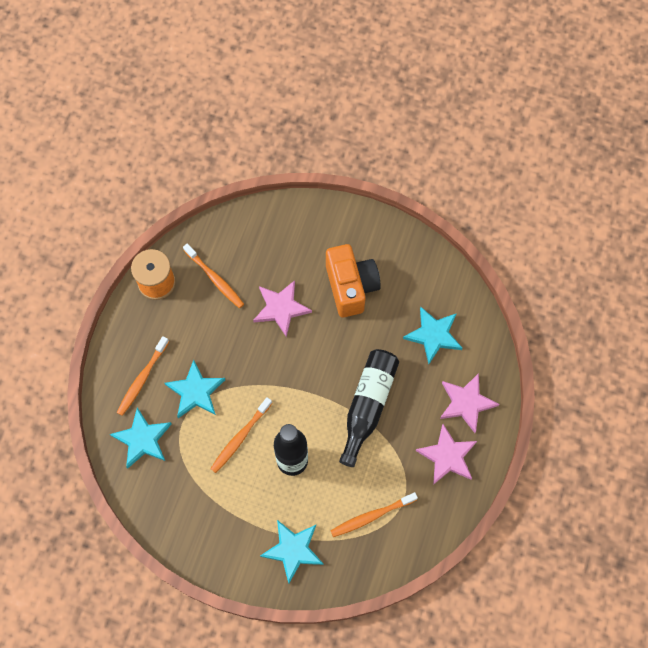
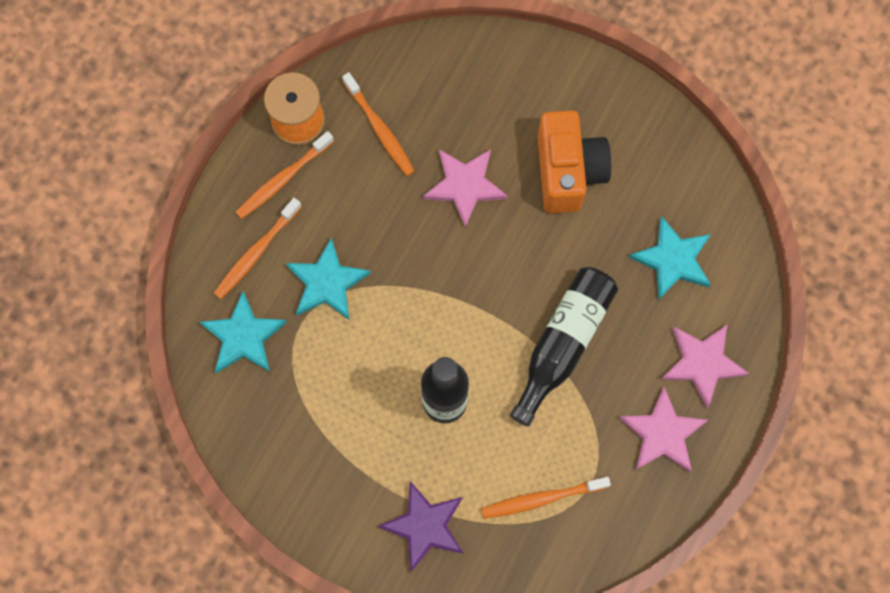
camera: 10 degrees right, 5 degrees up
orange toothbrush [210,397,272,473] -> orange toothbrush moved to [235,131,334,219]
turquoise star [260,520,324,584] -> purple star [378,481,464,572]

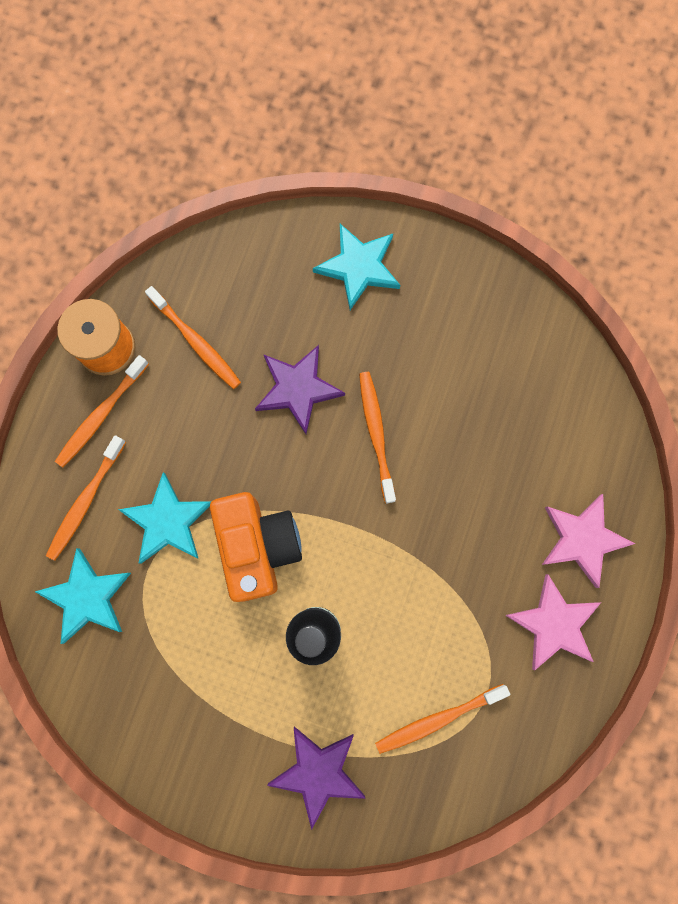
camera: 10 degrees left, 5 degrees up
pink star [423,149,507,228] -> purple star [255,345,345,434]
black bottle [510,267,618,427] -> none
orange camera [537,110,611,213] -> orange camera moved to [210,492,302,602]
turquoise star [629,216,711,300] -> turquoise star moved to [313,224,400,310]
none -> orange toothbrush [359,372,396,503]

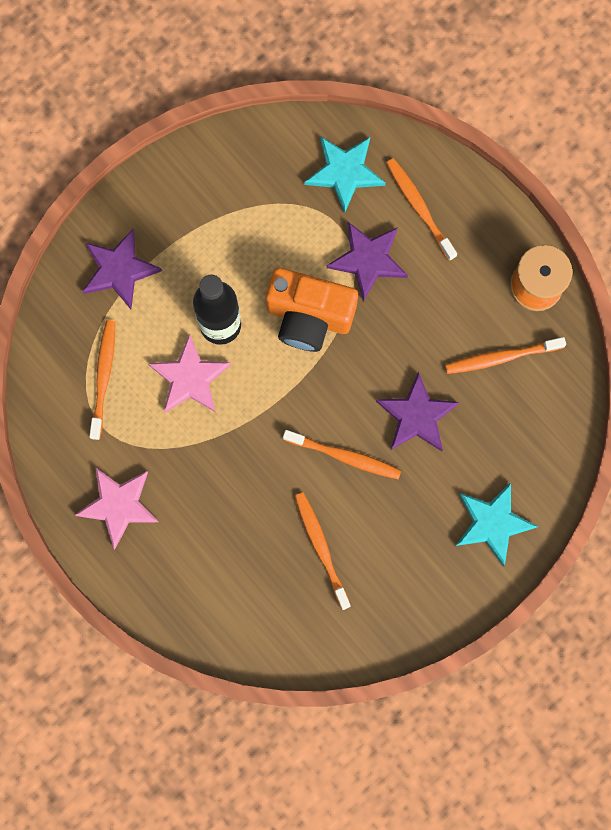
camera: 120 degrees right, 0 degrees up
orange toothbrush [55,355,149,467] -> orange toothbrush moved to [295,492,351,610]
turquoise star [118,472,211,564] -> purple star [326,222,408,301]
pink star [542,494,635,588] -> pink star moved to [148,334,231,413]

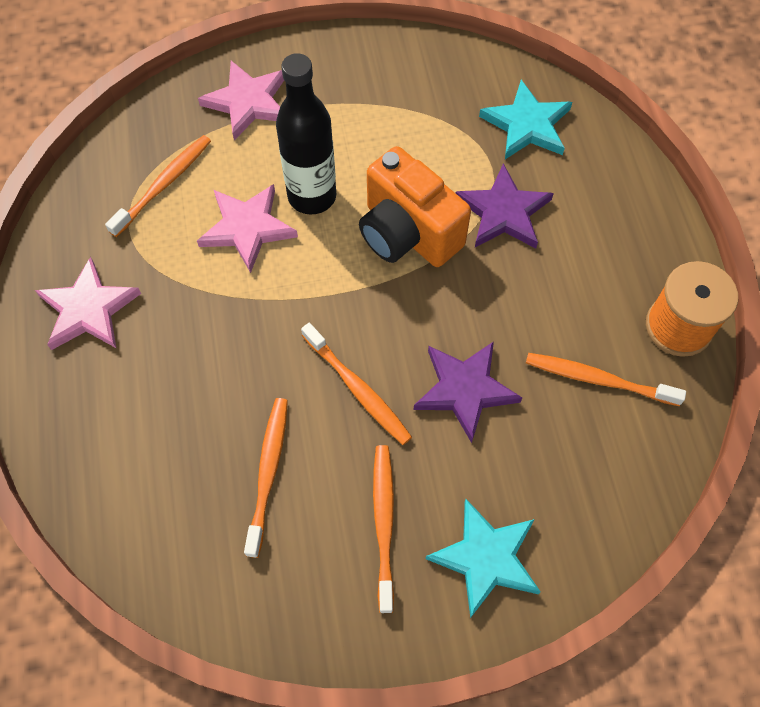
camera: 30 degrees right, 15 degrees down
purple star [82,229,162,309] -> pink star [198,61,284,140]
orange toothbrush [386,158,457,261] -> orange toothbrush moved to [373,445,394,613]

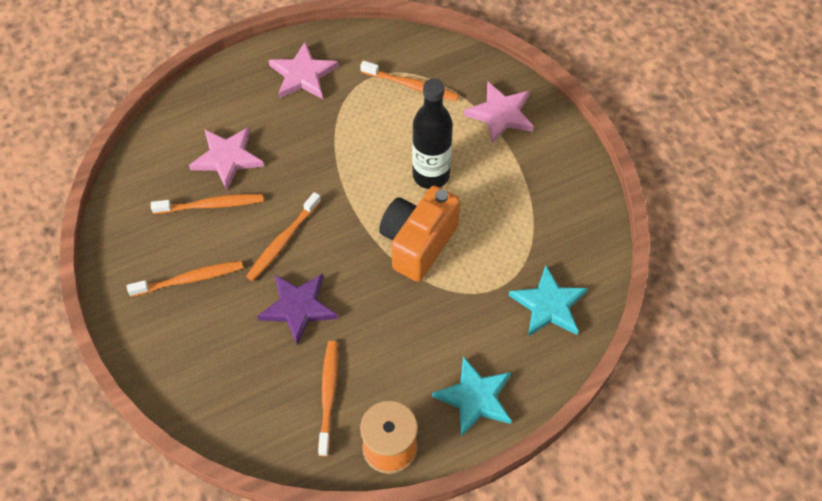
camera: 75 degrees right, 5 degrees down
pink star [197,184,298,273] -> pink star moved to [189,127,264,190]
turquoise star [426,499,541,618] -> turquoise star moved to [432,356,511,437]
purple star [456,163,554,249] -> none

